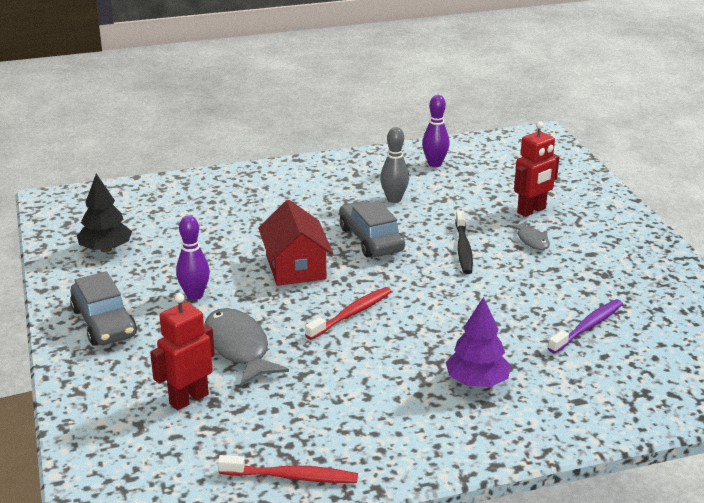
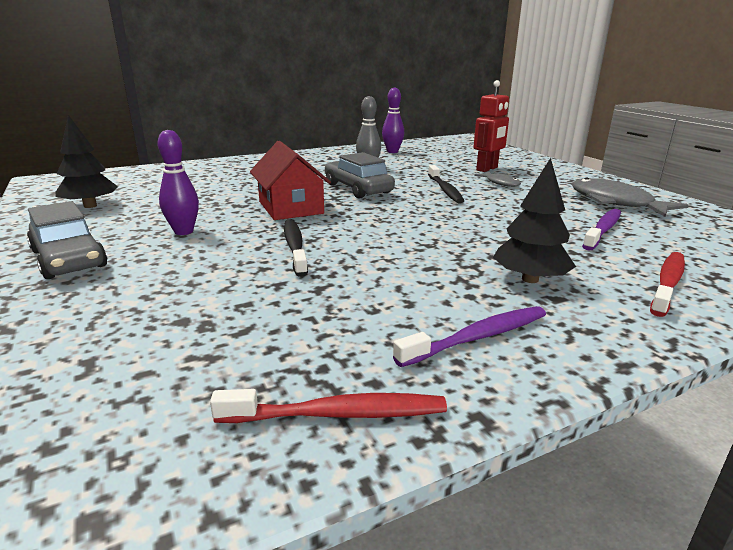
camera: 10 degrees left, 5 degrees down
red robot [150,293,215,410] -> none
grey fish [204,308,289,386] -> grey fish moved to [572,177,688,217]
red toothbrush [305,287,392,340] -> red toothbrush moved to [650,252,685,317]
purple tree [446,297,511,387] -> black tree [493,158,576,283]
none -> black toothbrush [284,219,308,277]
none -> purple toothbrush [393,306,546,367]

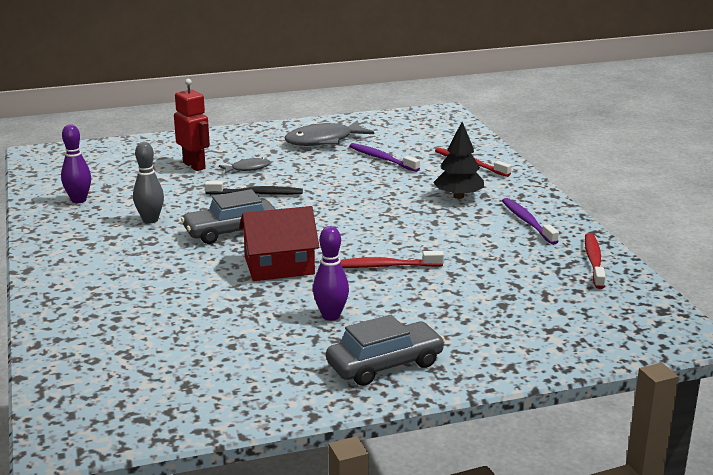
camera: 80 degrees left, 0 degrees up
black tree [56,115,118,208] -> none
black toothbrush [284,219,308,277] -> red toothbrush [340,251,444,268]

